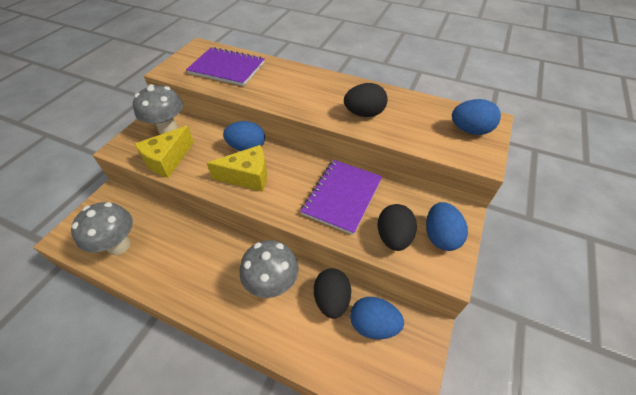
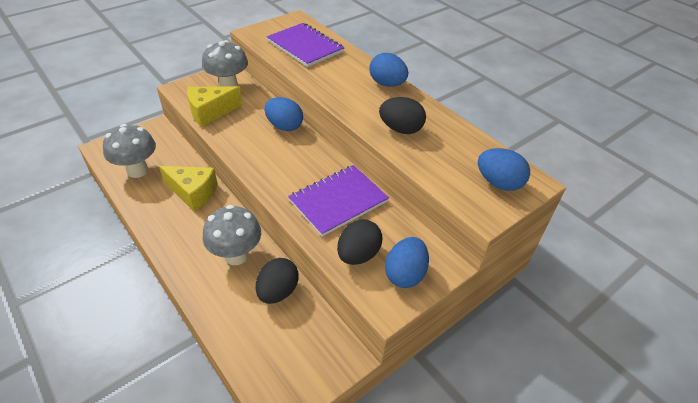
camera: 25 degrees right, 5 degrees down
yellow cheese [207,145,267,192] -> yellow cheese moved to [159,166,218,211]
blue egg [350,297,404,339] -> blue egg moved to [369,53,408,87]

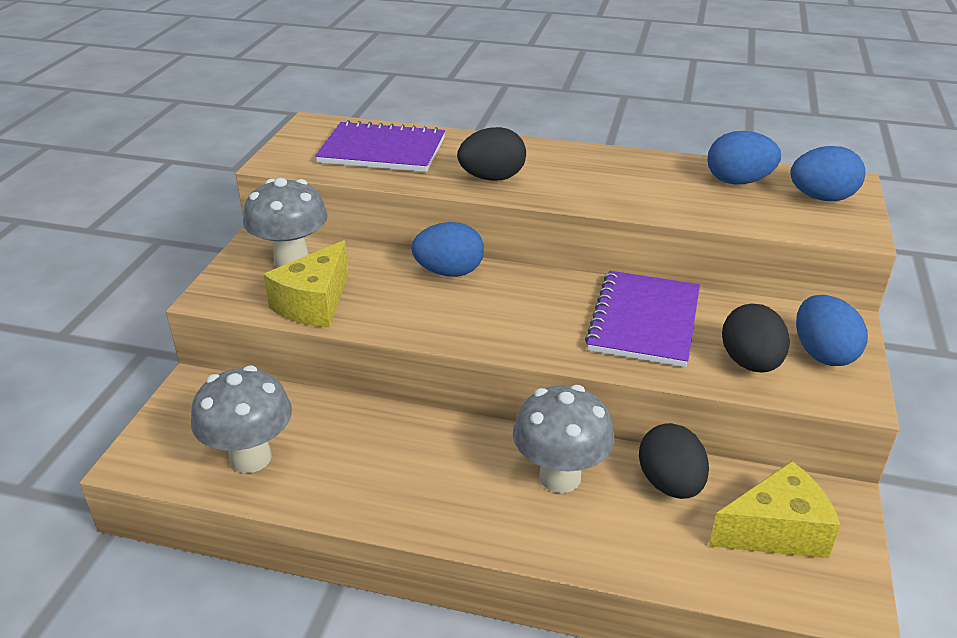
camera: 35 degrees left, 10 degrees down
yellow cheese [159,166,218,211] -> yellow cheese moved to [709,461,840,558]
blue egg [369,53,408,87] -> blue egg moved to [708,131,781,185]
black egg [379,97,426,134] -> black egg moved to [457,127,526,181]

